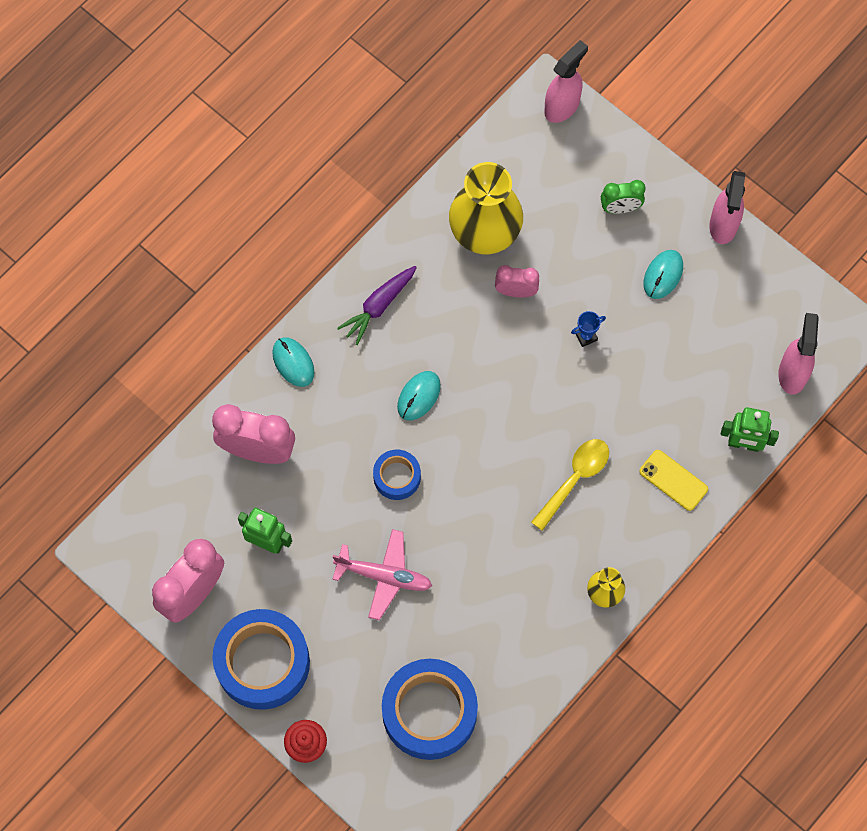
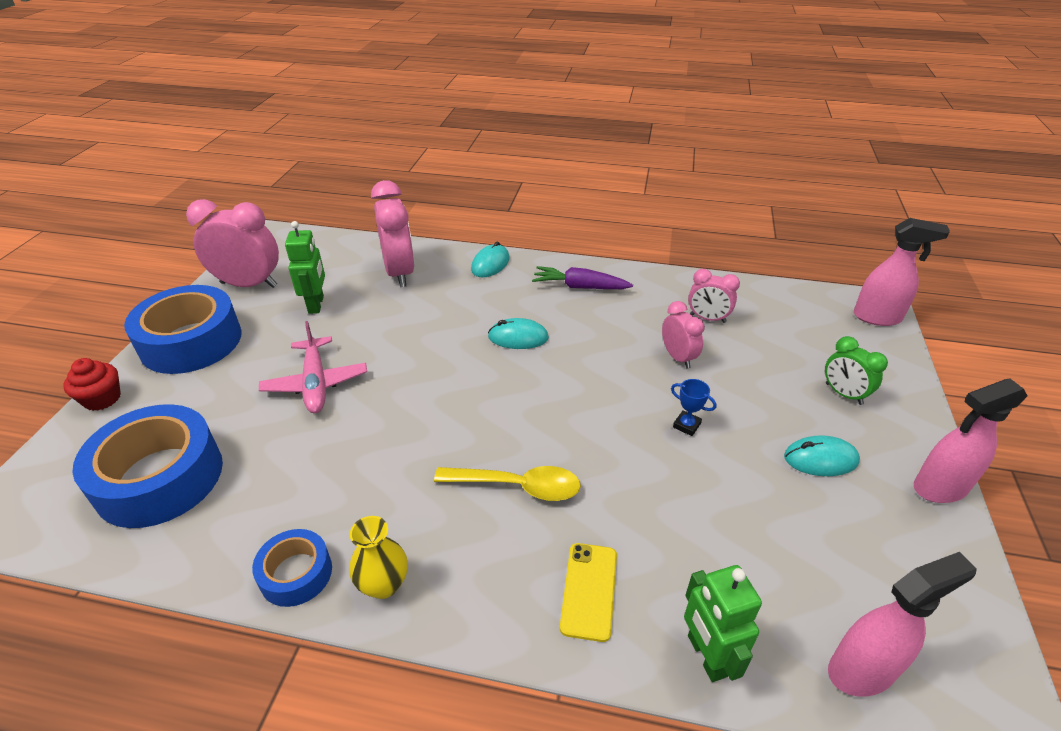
camera: 60 degrees right, 30 degrees down
blue tape [373,450,421,500] -> blue tape moved to [252,529,332,607]
yellow vase [449,162,523,254] -> pink clock [688,269,740,323]

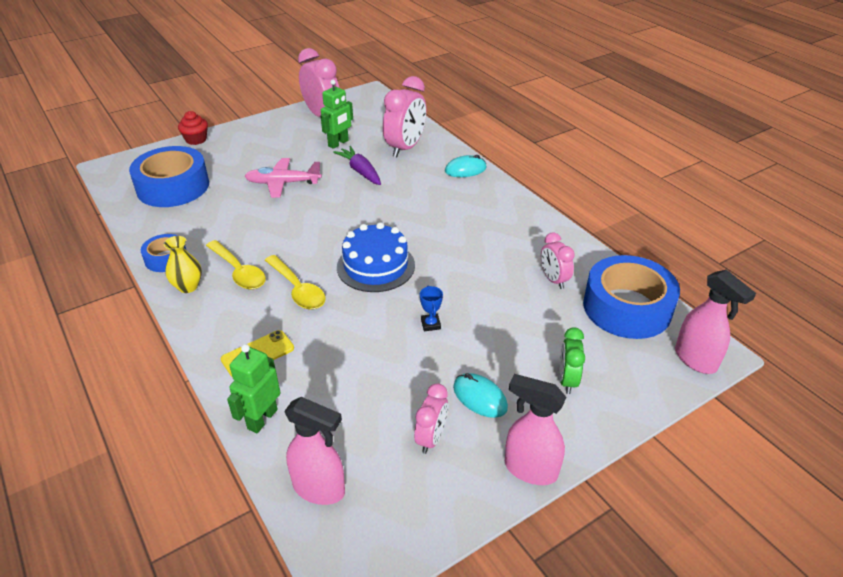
camera: 45 degrees right, 0 degrees up
blue tape [124,285,242,374] -> blue tape moved to [583,255,680,339]
pink plane [259,321,367,413] -> pink plane turned 60 degrees clockwise [244,158,322,198]
turquoise mouse [488,318,549,349] -> none
purple carrot [532,266,633,289] -> purple carrot moved to [333,146,381,185]
pink clock [662,301,705,369] -> pink clock moved to [414,383,448,454]
none -> yellow spoon [206,240,266,290]
none -> blue cake [337,222,415,292]

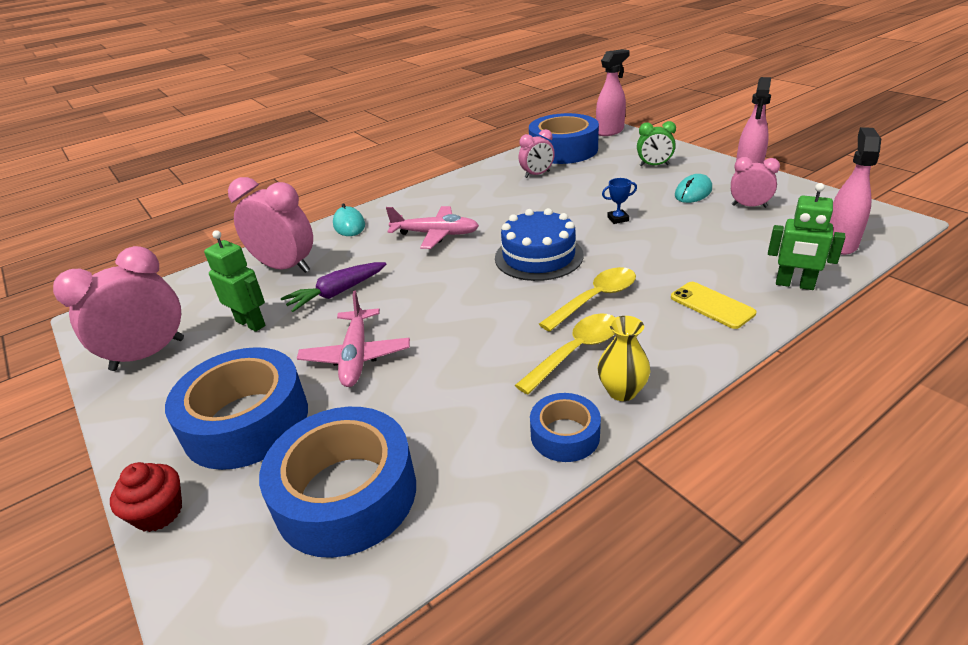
camera: 90 degrees left, 5 degrees down
none -> blue tape [165,347,308,470]
none -> pink plane [386,206,479,249]

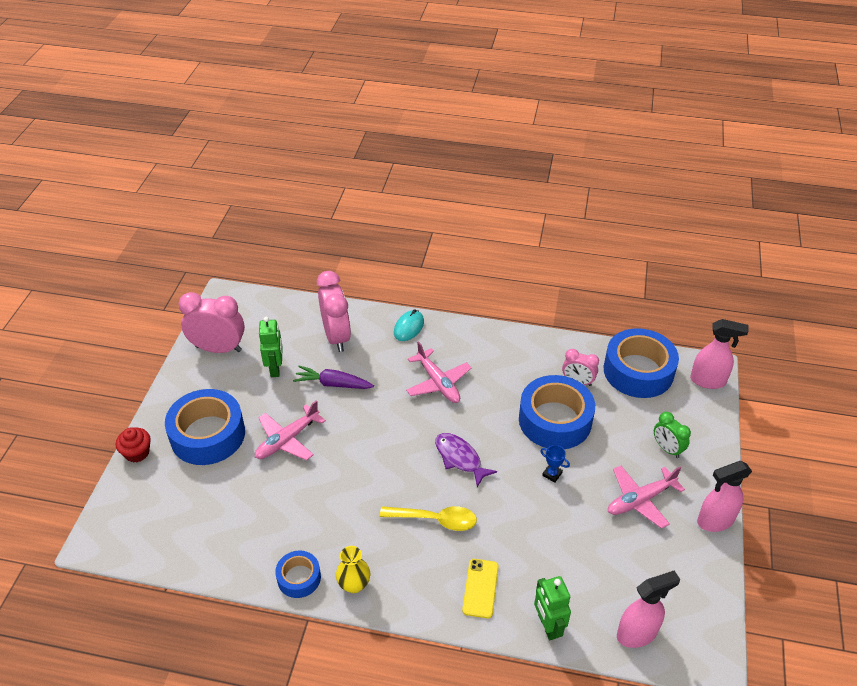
camera: 45 degrees right, 10 degrees up
blue tape [259,407,416,558] -> blue tape moved to [519,375,595,449]
blue cake [495,208,584,281] -> purple fish [435,433,497,487]
yellow spoon [515,313,615,395] -> none
turquoise mouse [675,174,712,203] -> pink plane [608,466,685,529]
pink clock [731,157,780,208] -> none

